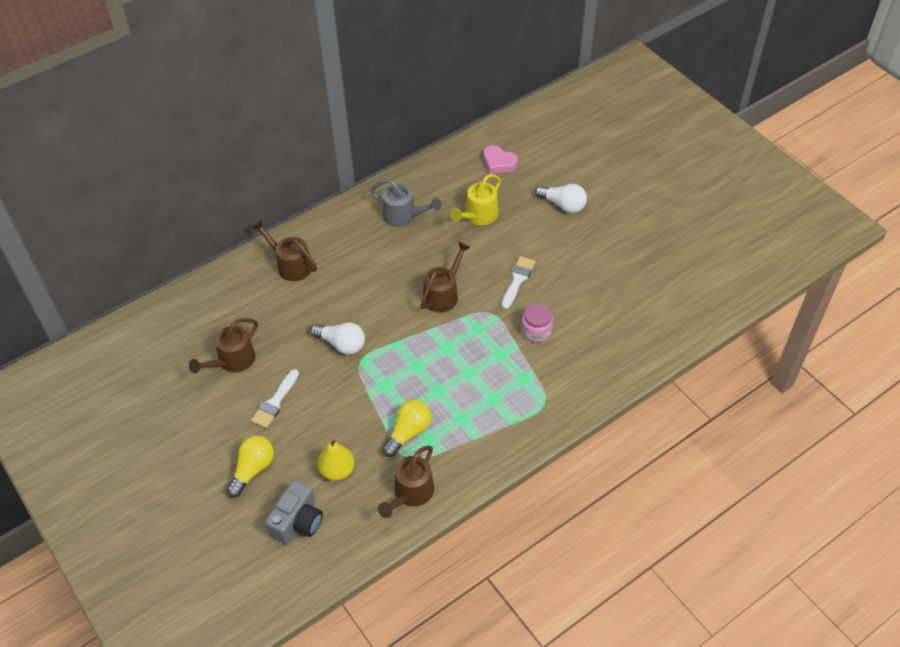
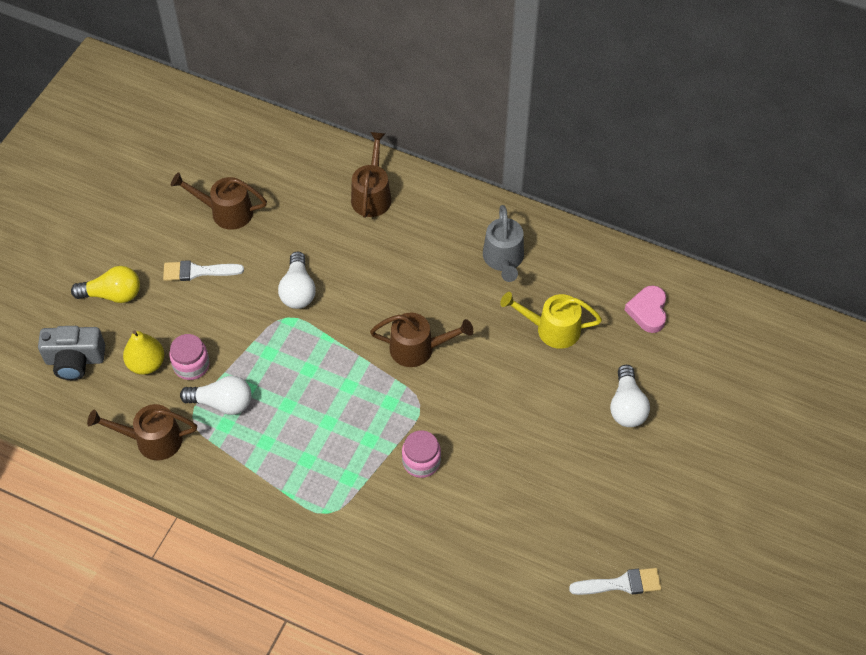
camera: 60 degrees right, 5 degrees up
yellow light bulb [382,400,431,457] -> white light bulb [180,376,252,415]
white brush [502,256,535,309] -> white brush moved to [569,568,662,595]
none -> pink jar [169,334,210,380]

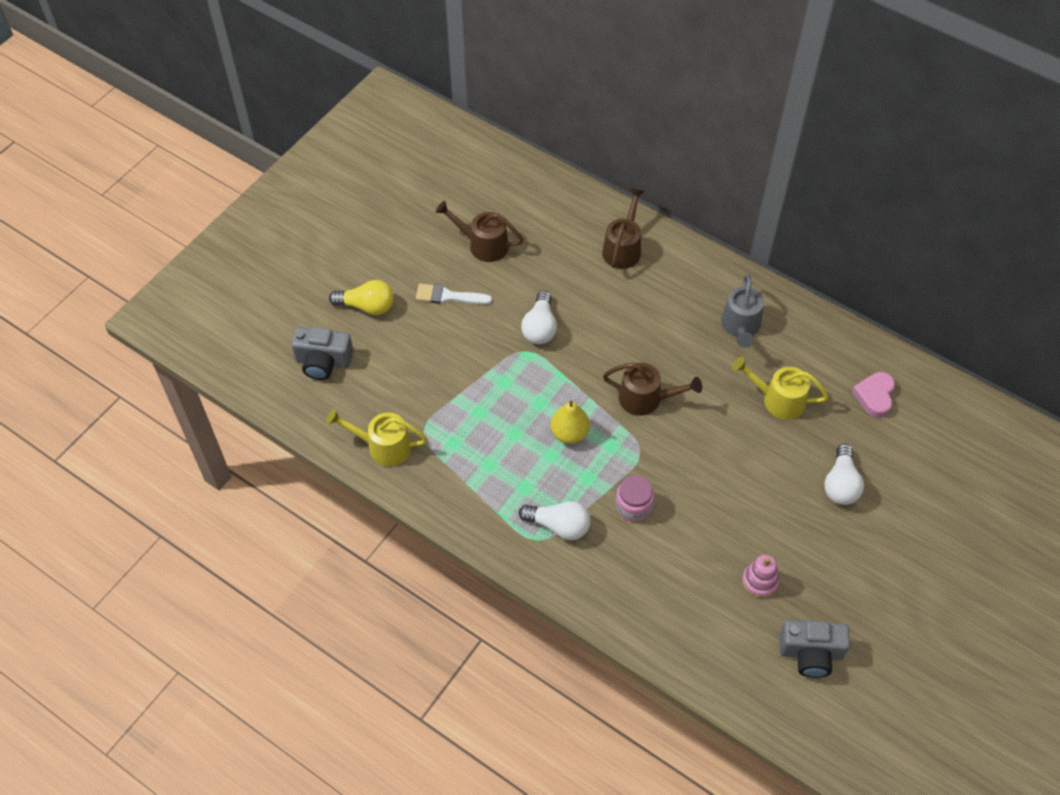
camera: 10 degrees right, 0 degrees up
brown watering can [87,404,197,460] -> yellow watering can [326,409,427,466]
yellow pear [123,330,164,375] -> yellow pear moved to [550,401,590,444]
pink jar [169,334,210,380] -> none
white light bulb [180,376,252,415] -> white light bulb moved to [519,501,591,540]
white brush [569,568,662,595] -> grey camera [779,619,850,678]
none -> pink stacking toy [742,555,779,598]

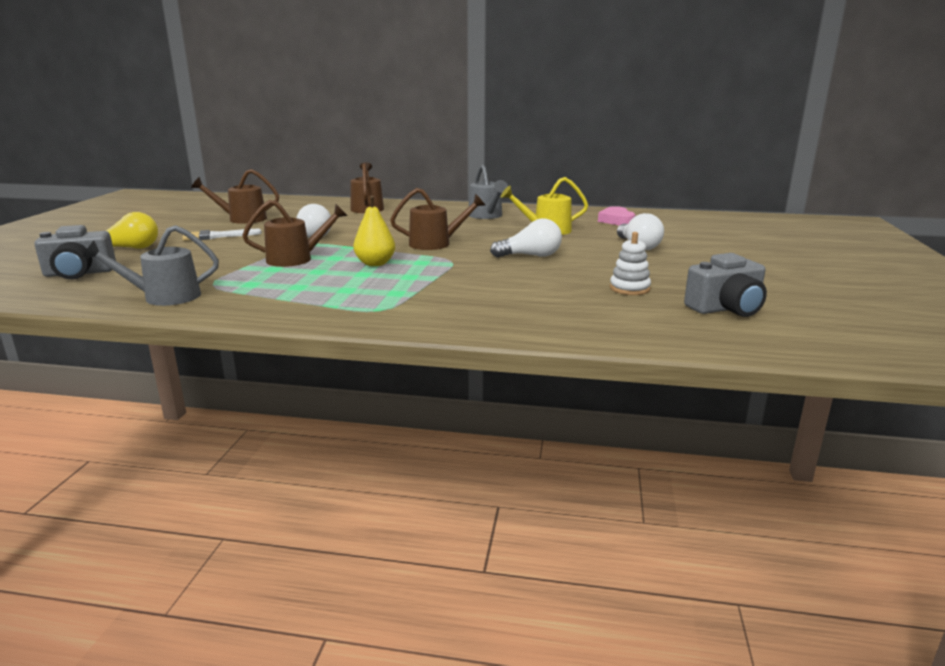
camera: 25 degrees left, 35 degrees down
yellow watering can [326,409,427,466] -> grey watering can [82,225,219,306]
white light bulb [519,501,591,540] -> white light bulb moved to [490,218,562,258]
pink jar [616,475,654,521] -> none
pink stacking toy [742,555,779,598] -> white stacking toy [610,232,651,295]
none -> brown watering can [242,200,348,267]

